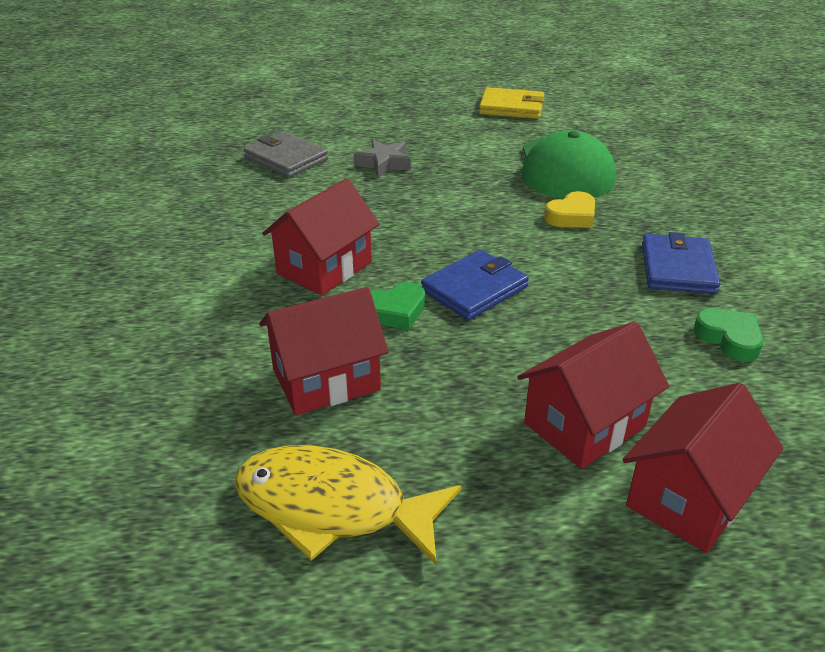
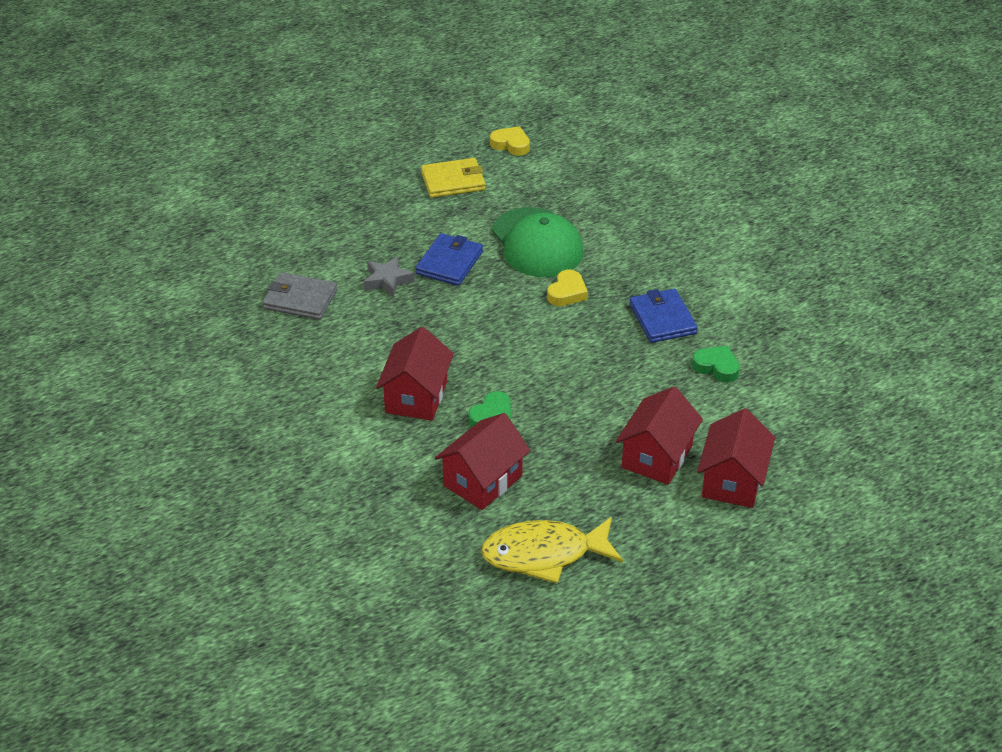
camera: 25 degrees left, 5 degrees up
blue wallet [421,250,529,320] -> blue wallet moved to [415,233,483,286]
none -> yellow heart [490,126,530,156]

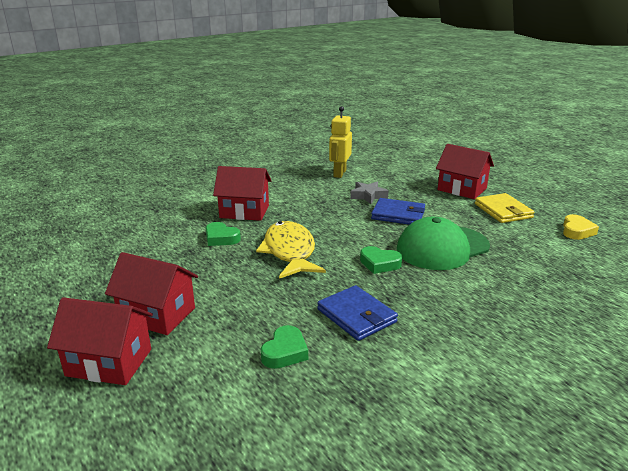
camera: 85 degrees right, 15 degrees down
grey wallet [263,272,337,320] -> yellow robot [329,106,352,178]
red house [435,413,530,510] -> red house moved to [436,144,494,199]
yellow fish [481,517,623,584] -> yellow fish moved to [256,221,326,279]
yellow heart [547,269,588,306] -> green heart [360,246,402,274]
blue wallet [629,289,698,343] -> blue wallet turned 75 degrees clockwise [317,285,398,341]

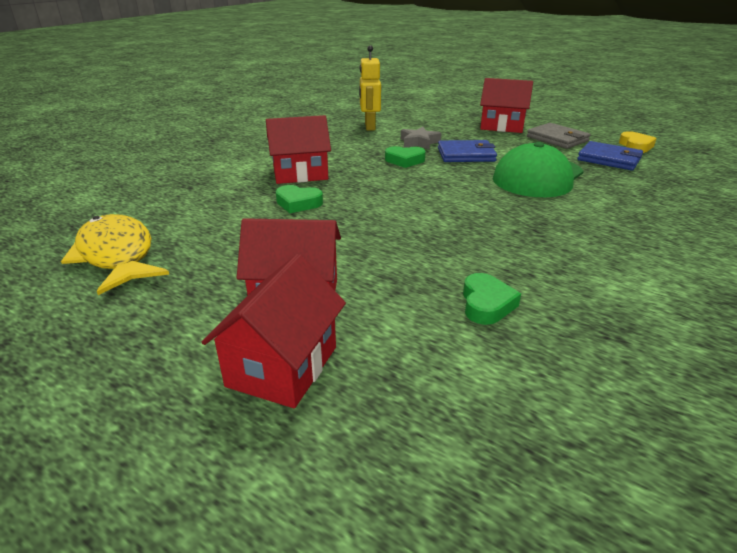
camera: 20 degrees left, 5 degrees up
red house [47,297,153,385] -> red house turned 60 degrees counterclockwise [202,254,346,408]
yellow fish [256,221,326,279] -> yellow fish moved to [61,214,169,295]
blue wallet [317,285,398,341] -> blue wallet moved to [577,141,643,171]
green heart [360,246,402,274] -> green heart moved to [385,146,426,168]
yellow wallet [475,193,535,223] -> grey wallet [527,123,591,149]

